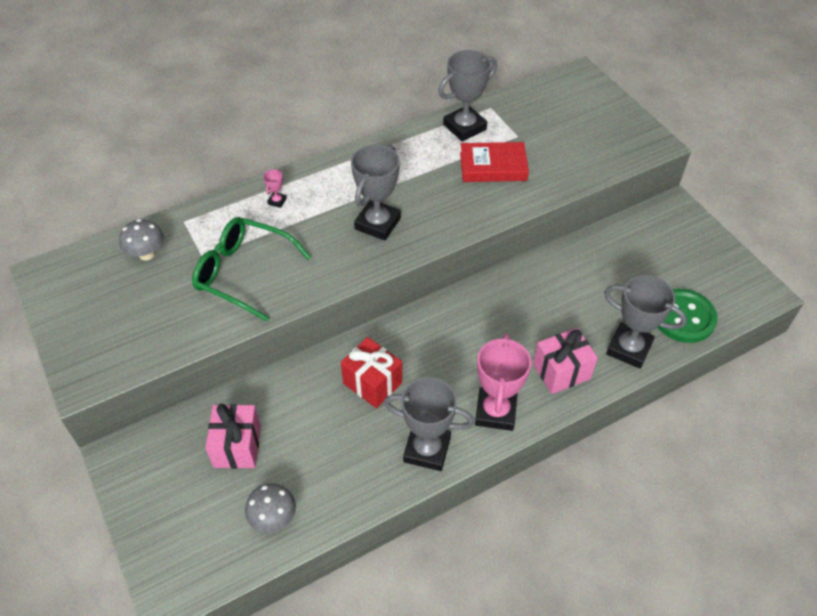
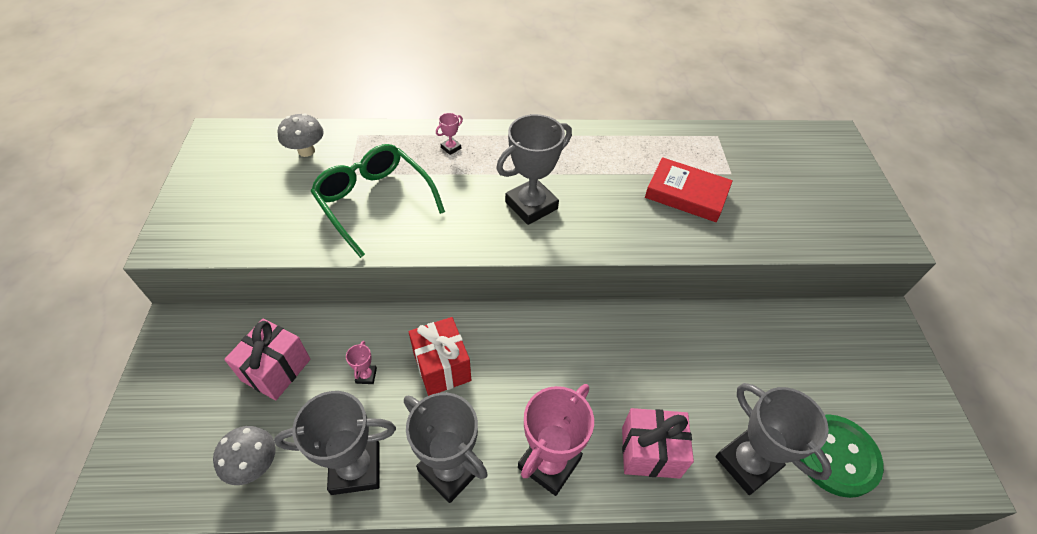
camera: 25 degrees right, 0 degrees up
grey trophy [438,50,497,141] -> grey trophy moved to [274,391,396,495]
none -> pink trophy [346,341,377,384]

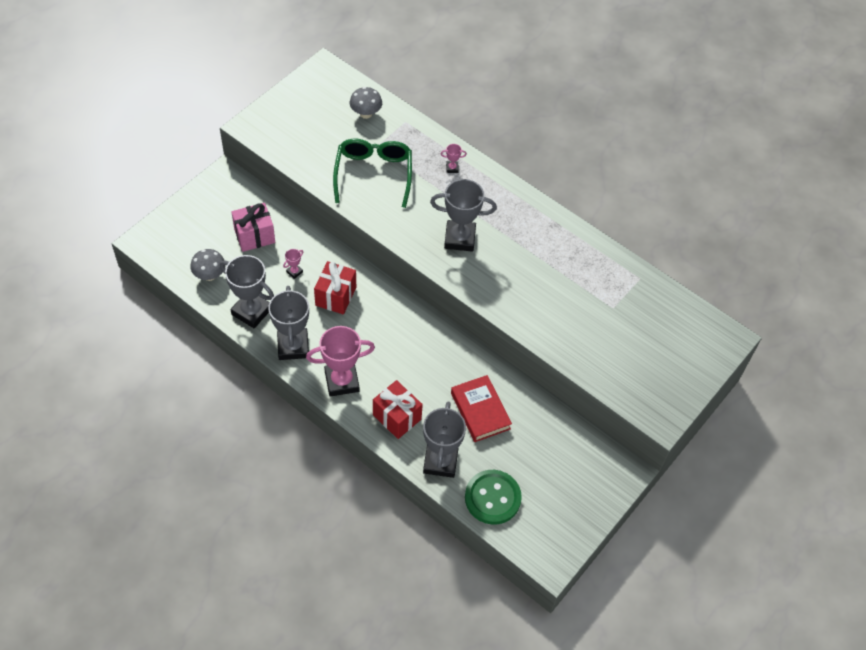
camera: 40 degrees right, 5 degrees up
pink gift [622,408,694,479] -> red gift [373,380,423,439]
red book [645,157,733,222] -> red book moved to [451,375,512,442]

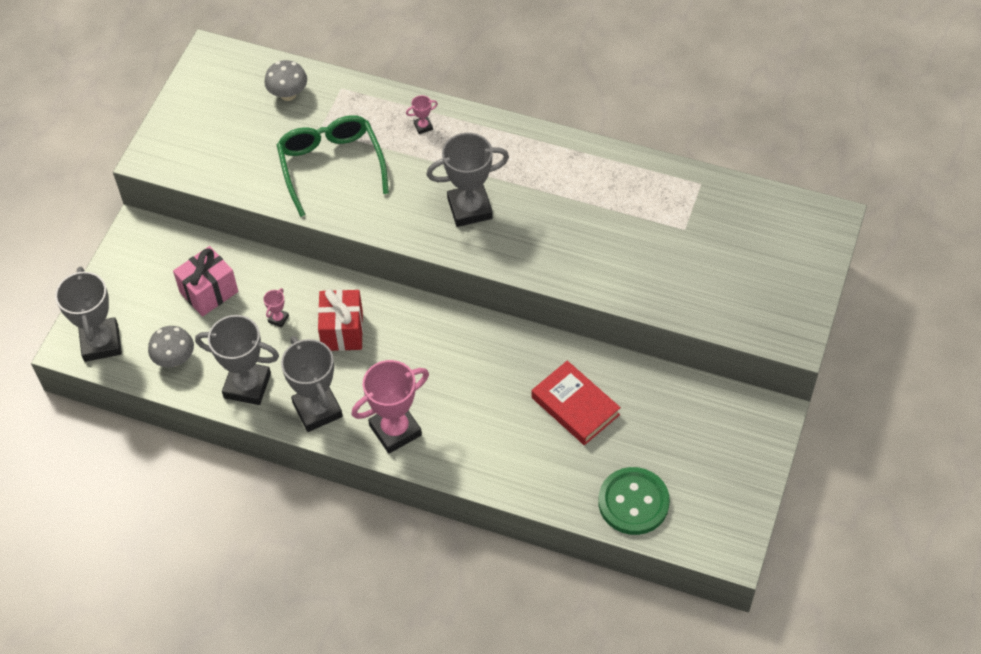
camera: 15 degrees left, 0 degrees up
red gift [373,380,423,439] -> none
grey trophy [423,402,466,478] -> grey trophy moved to [55,267,122,362]

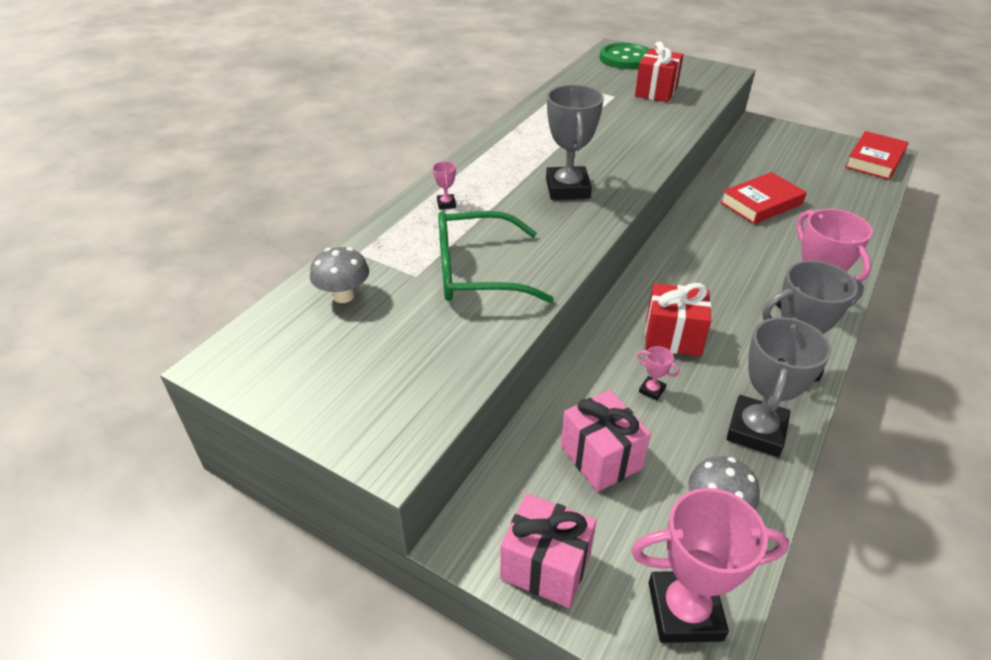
camera: 80 degrees left, 15 degrees down
grey trophy [55,267,122,362] -> pink trophy [631,488,789,643]
green button [598,467,670,535] -> green button moved to [600,43,649,69]
none -> pink gift [500,493,597,608]
none -> red gift [635,41,683,102]
none -> red book [845,131,908,180]

